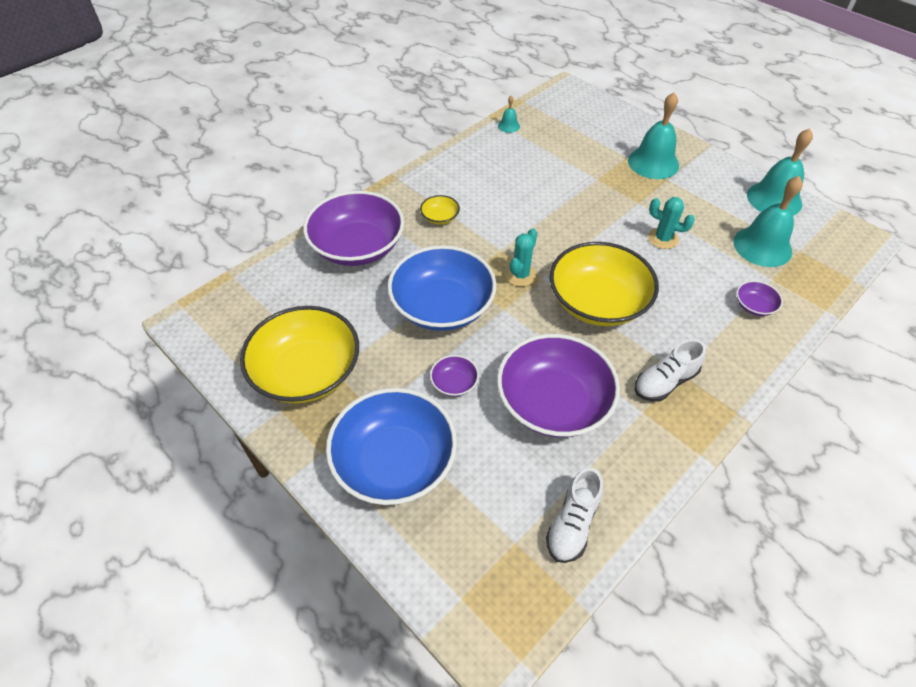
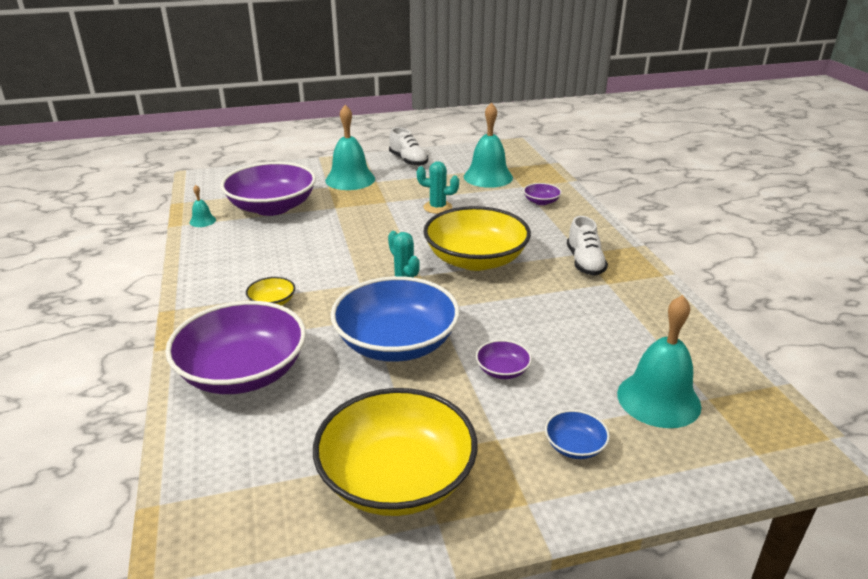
camera: 60 degrees left, 20 degrees down
blue bowl [326,388,457,505] -> blue bowl [545,410,610,459], size x0.42
purple bowl [497,334,620,437] -> purple bowl moved to [221,162,316,216]
white shoe [546,467,603,563] -> white shoe moved to [389,127,428,166]
turquoise cactus [648,197,695,249] -> turquoise cactus turned 45 degrees clockwise [417,161,459,214]
turquoise bell [747,128,813,216] -> turquoise bell moved to [617,295,701,428]

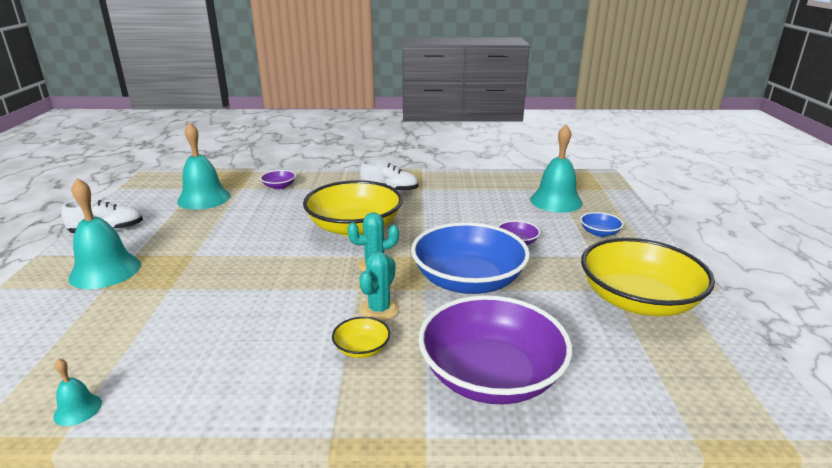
camera: 75 degrees left, 5 degrees down
purple bowl [221,162,316,216] -> none
turquoise cactus [417,161,459,214] -> turquoise cactus moved to [359,251,399,321]

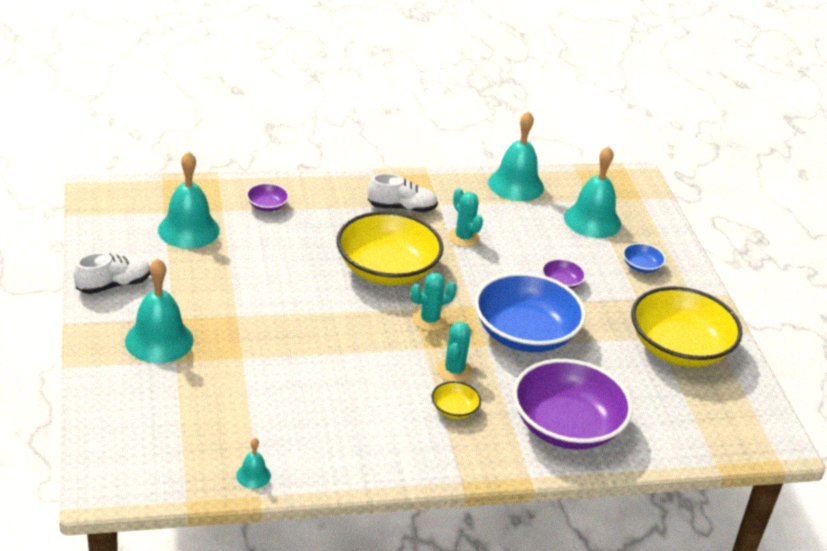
camera: 15 degrees left, 10 degrees up
none -> turquoise cactus [448,188,483,247]
none -> turquoise bell [488,111,544,201]

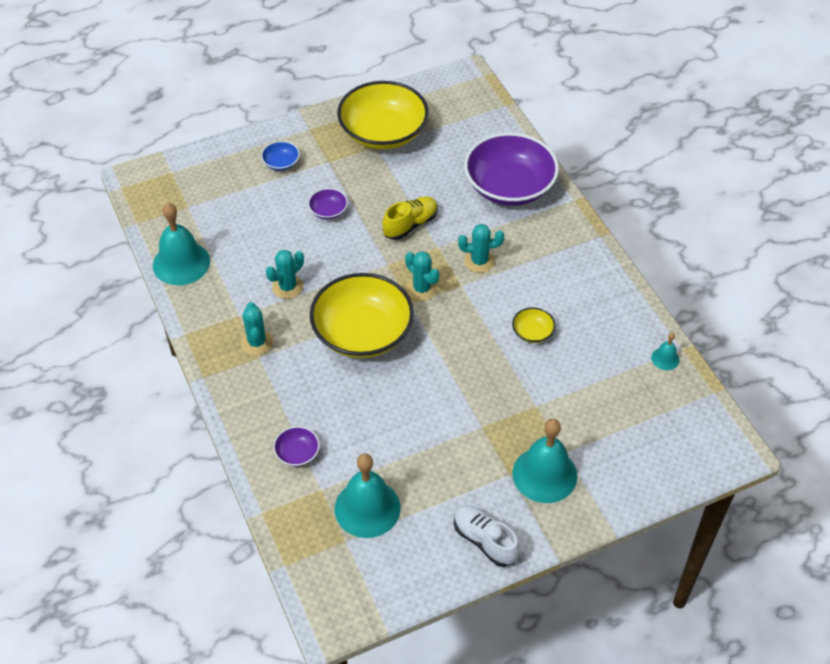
camera: 100 degrees left, 15 degrees up
white shoe [368,173,438,212] -> turquoise cactus [241,302,273,355]
yellow bowl [432,381,481,419] -> yellow bowl moved to [512,308,555,343]
blue bowl [474,272,586,352] -> yellow shoe [382,196,438,240]
turquoise bell [564,146,621,238] -> none

